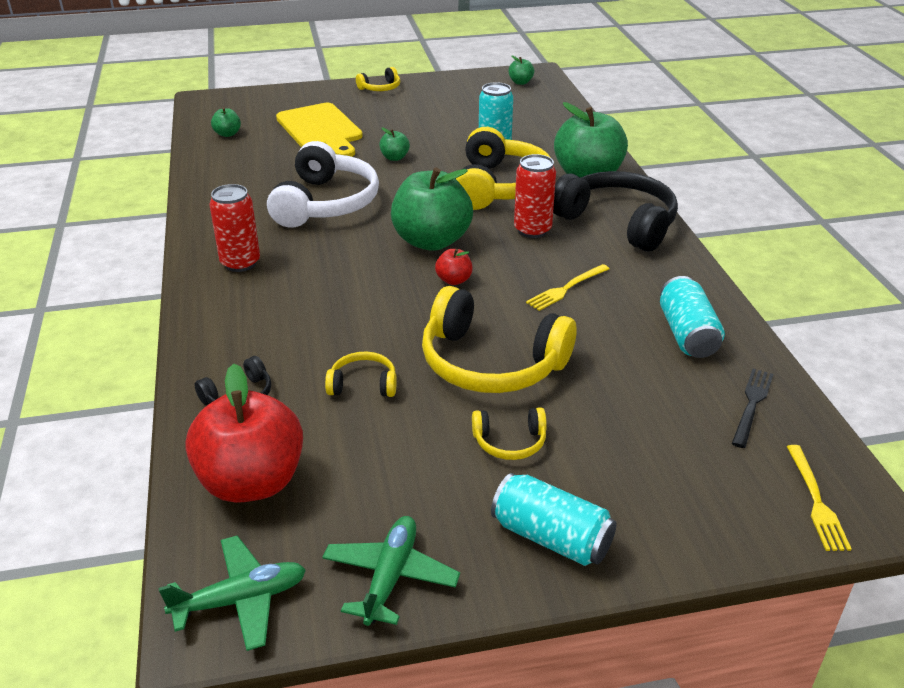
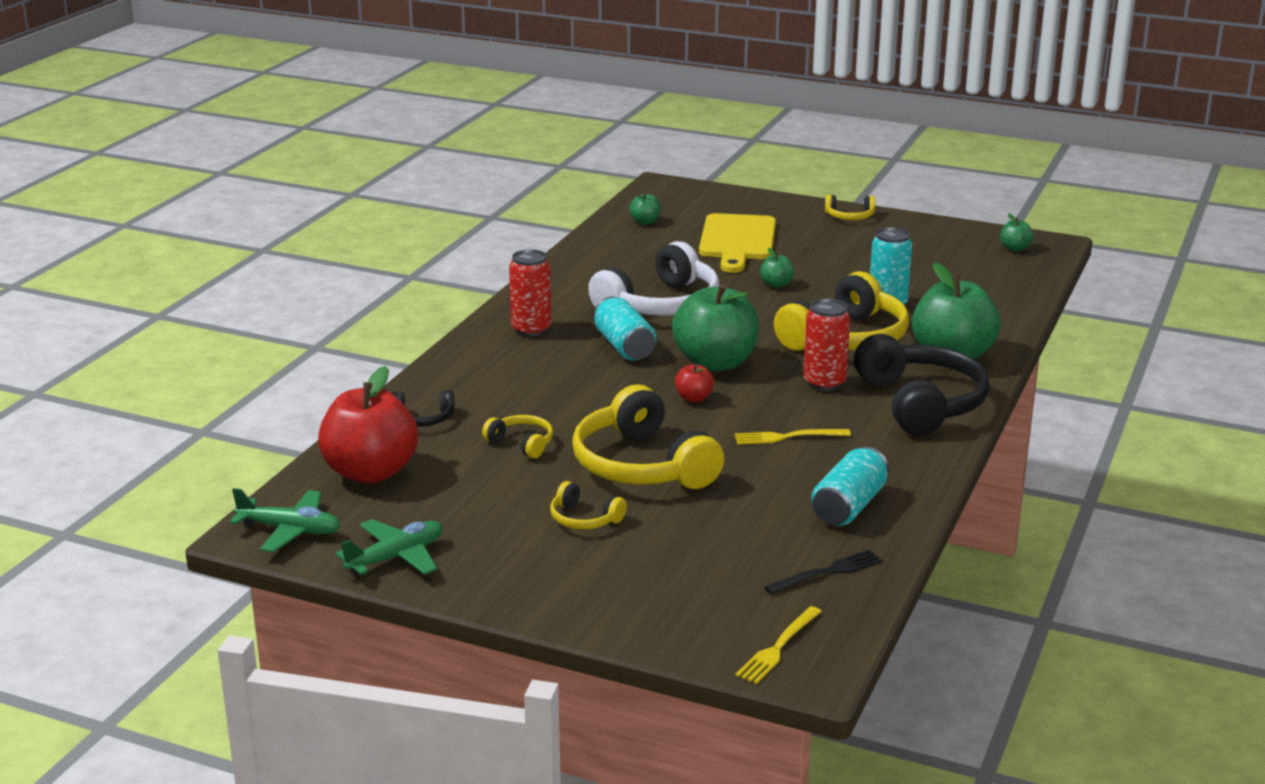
camera: 35 degrees right, 10 degrees down
turquoise can [491,473,617,566] -> turquoise can moved to [594,296,656,361]

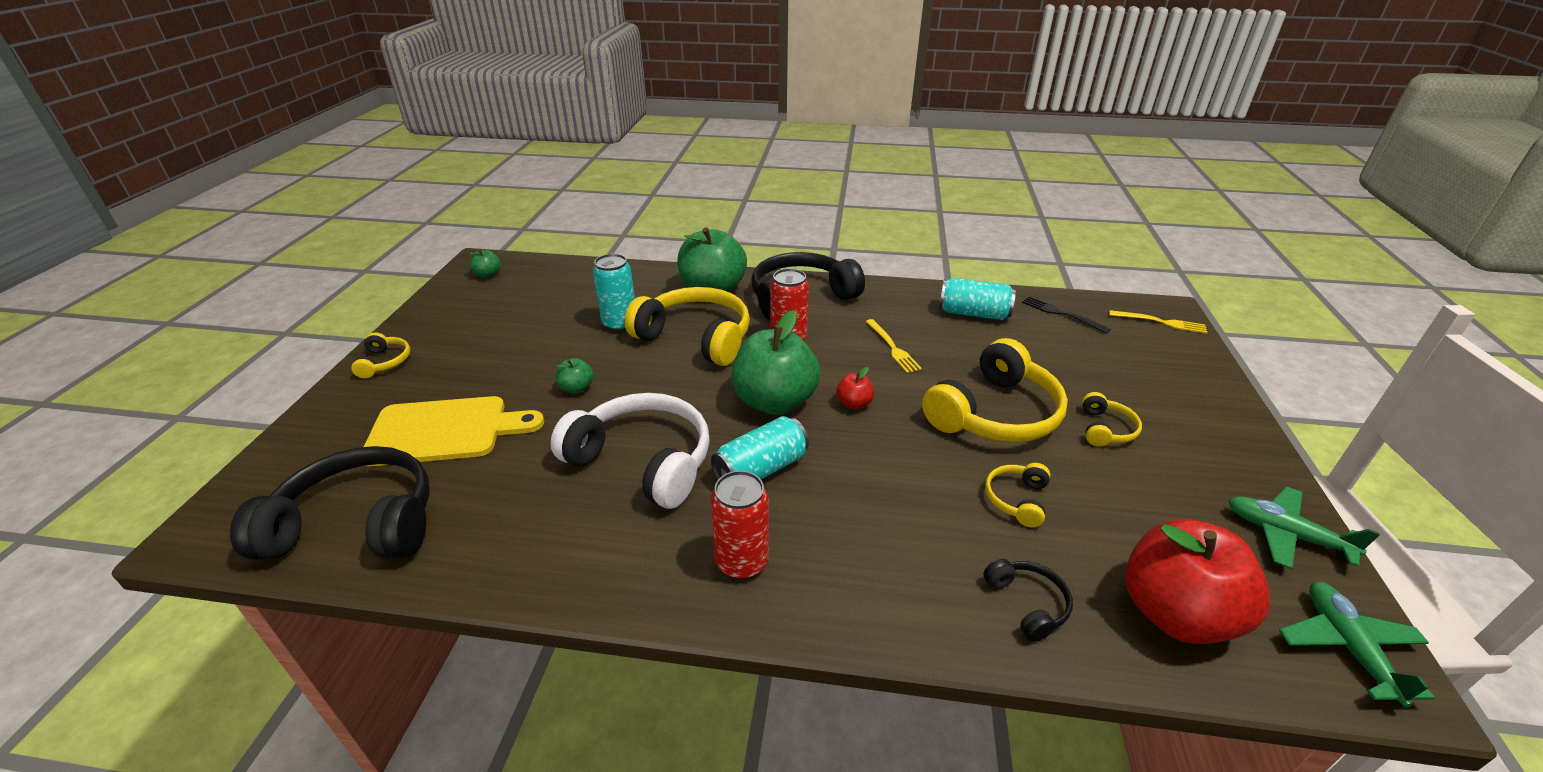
camera: 105 degrees left, 10 degrees up
green apple [629,193,661,225] -> black headphones [230,446,430,560]

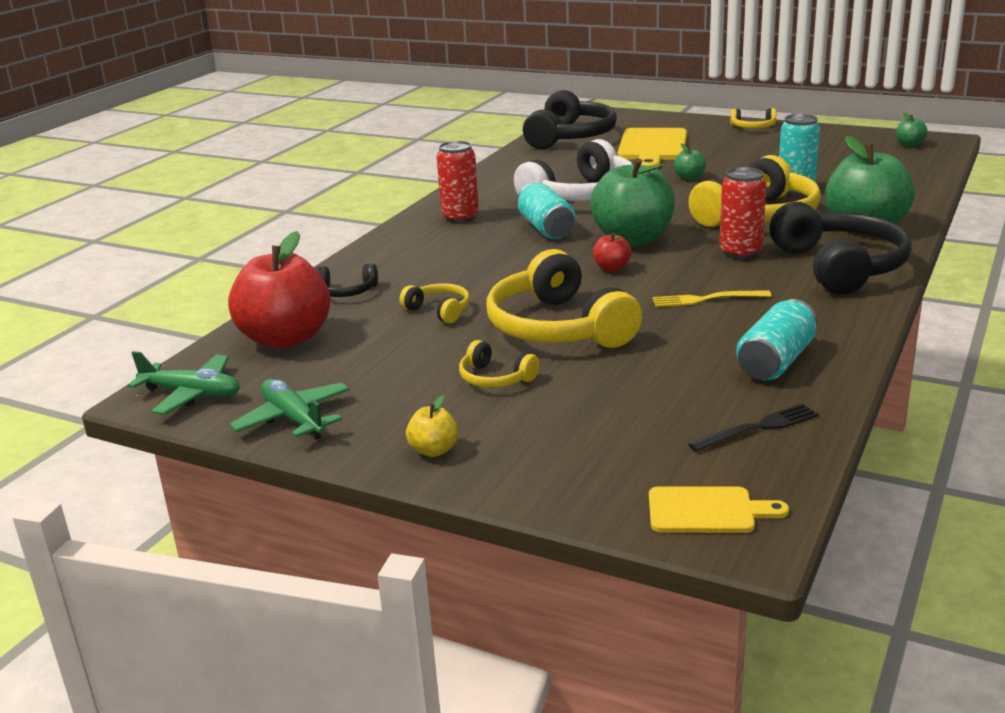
camera: 110 degrees right, 10 degrees down
yellow fork [1109,310,1208,334] -> yellow cutting board [649,487,789,533]
green plane [1229,487,1380,569] -> green plane turned 90 degrees counterclockwise [229,379,350,440]
none -> yellow apple [406,395,459,457]

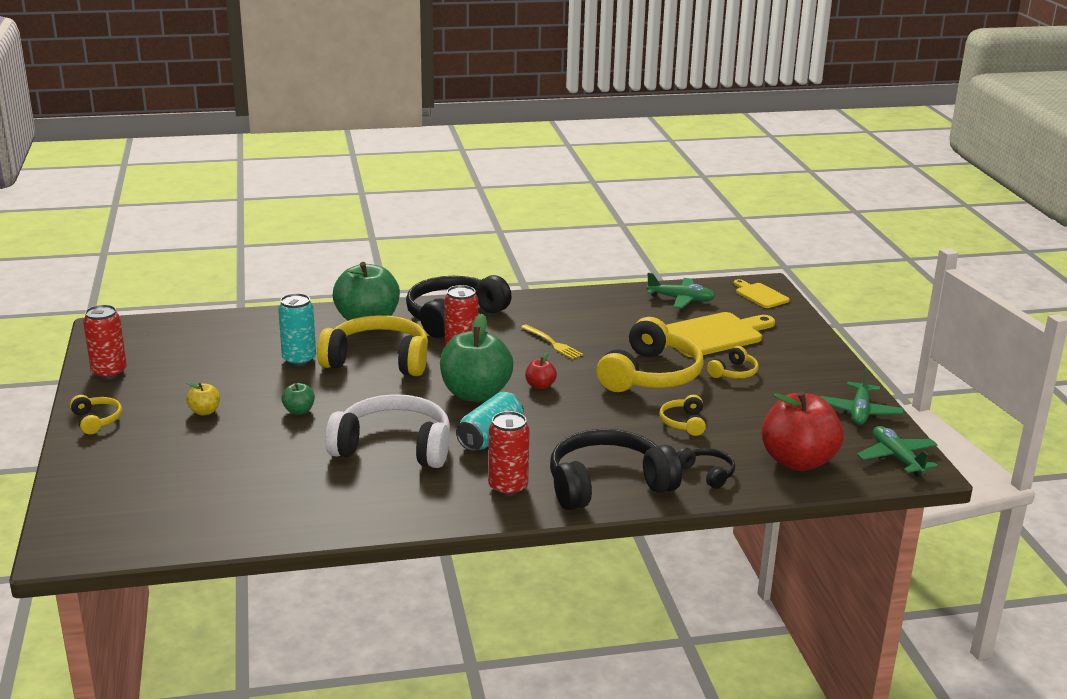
camera: 130 degrees left, 0 degrees up
yellow apple [406,395,459,457] -> yellow apple moved to [186,383,220,415]
yellow headphones [459,340,539,388] -> yellow headphones turned 45 degrees clockwise [707,346,759,379]
black headphones [523,90,617,149] -> black headphones moved to [550,429,682,510]
yellow cutting board [618,128,687,169] -> yellow cutting board moved to [666,312,775,357]
black fork [688,404,819,452] -> green plane [646,273,715,309]
turquoise can [736,299,817,380] -> none
green apple [896,112,928,147] -> none
none -> red can [83,305,127,379]

